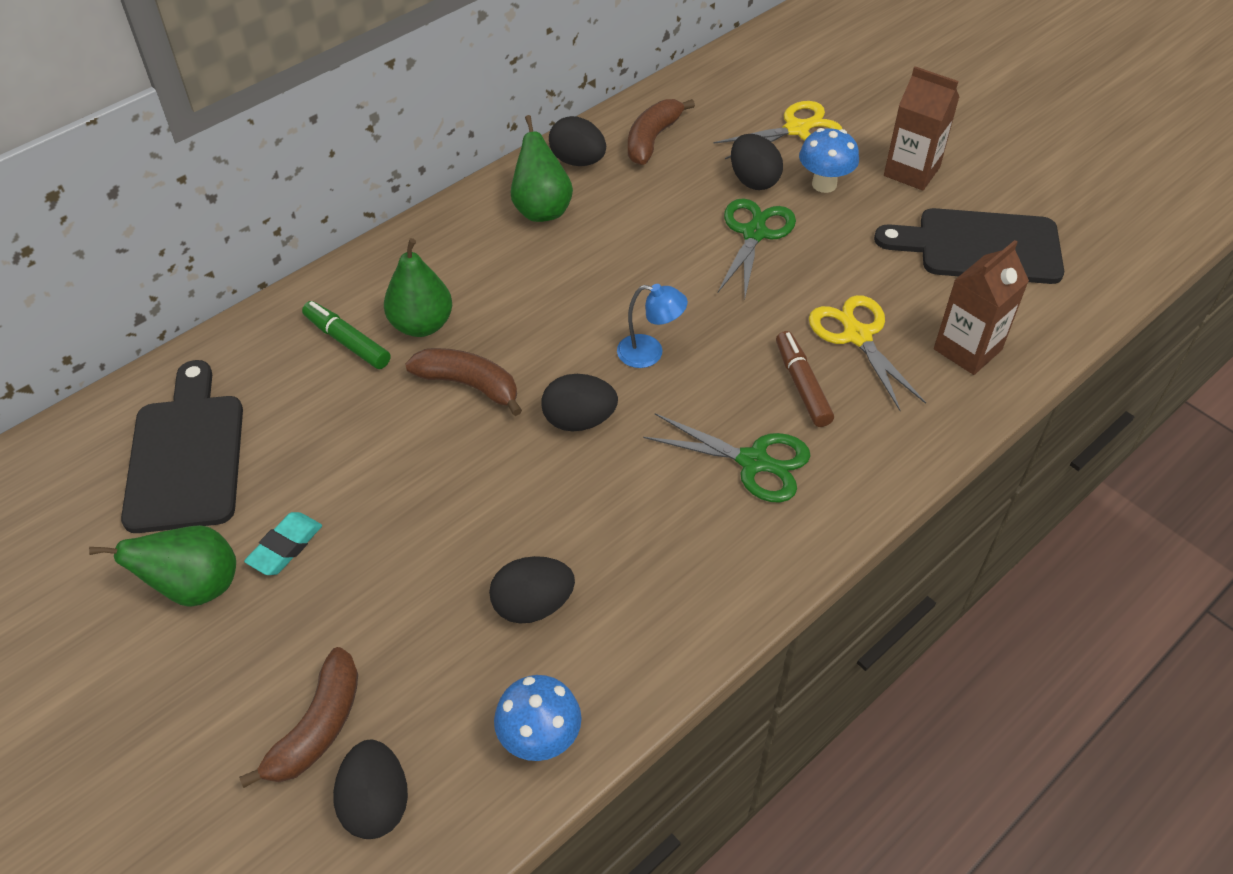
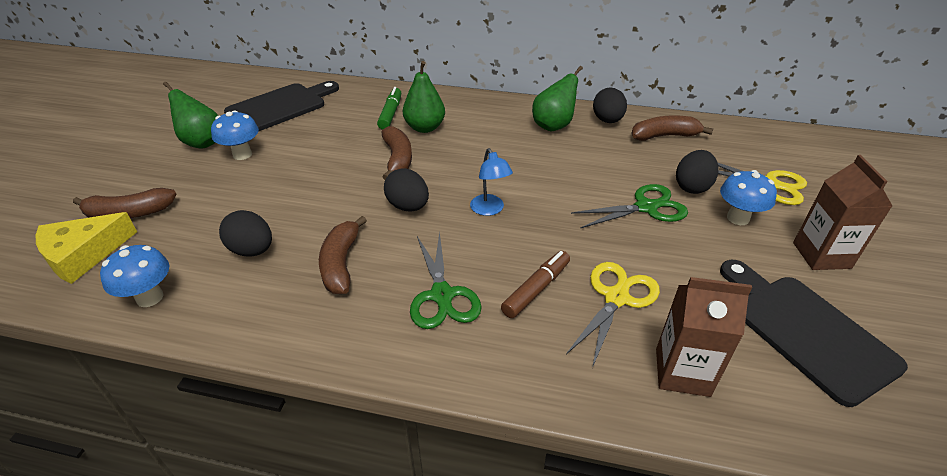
camera: 55 degrees right, 10 degrees down
turquoise eraser [244,512,322,575] -> blue mushroom [211,110,259,160]
black egg [333,740,408,839] -> yellow cheese [35,212,137,284]
none -> brown banana [319,216,367,294]

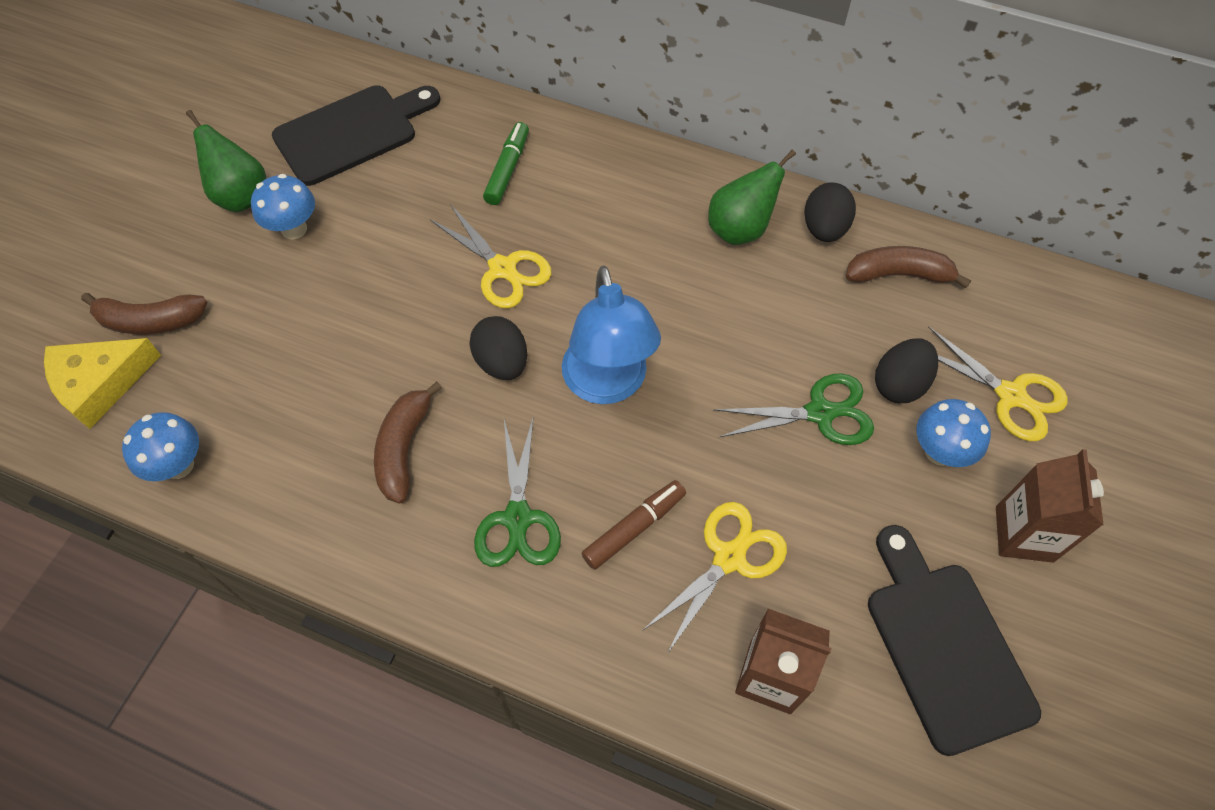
camera: 10 degrees right, 20 degrees up
black egg [219,210,272,256] -> none
brown banana [382,126,412,180] -> yellow scissors [430,204,552,308]
green pear [403,61,445,133] -> none
blue lamp [470,148,513,216] -> blue lamp [562,266,661,404], size x1.87

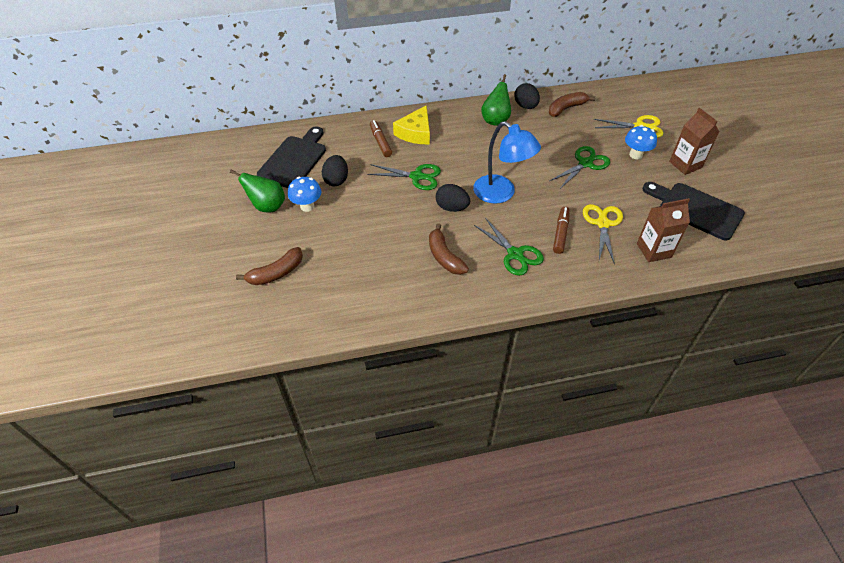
camera: 35 degrees left, 10 degrees down
yellow cheese [44,338,161,429] -> yellow cheese moved to [393,105,430,144]
blue mushroom [122,412,199,481] -> none
yellow scissors [430,204,552,308] -> green scissors [367,164,441,190]
green marker [483,122,529,205] -> brown marker [370,120,392,157]
black egg [875,338,938,403] -> black egg moved to [322,155,348,186]

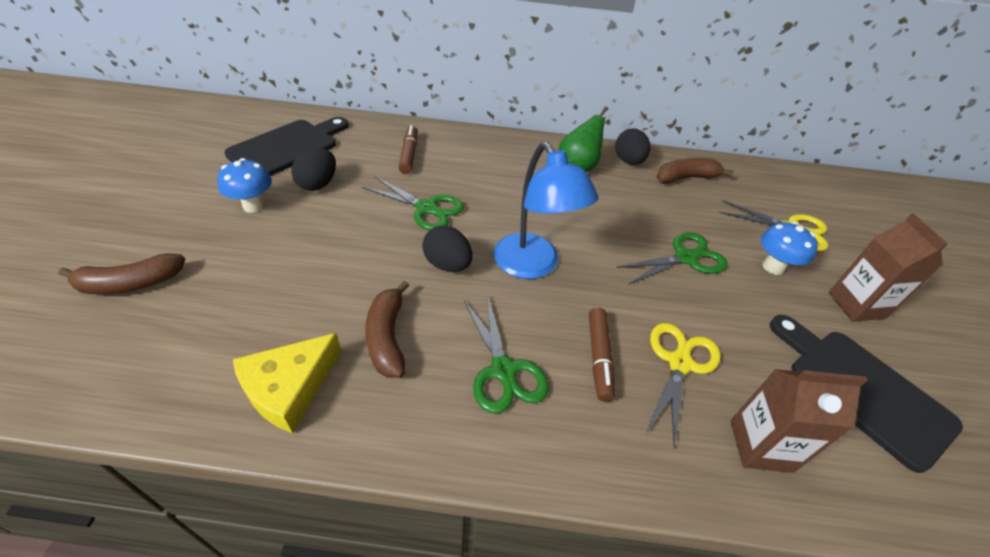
camera: 15 degrees right, 5 degrees down
green pear [230,170,285,212] -> none
yellow cheese [393,105,430,144] -> yellow cheese moved to [233,333,341,433]
brown marker [553,207,570,254] -> brown marker turned 150 degrees clockwise [589,308,615,402]

